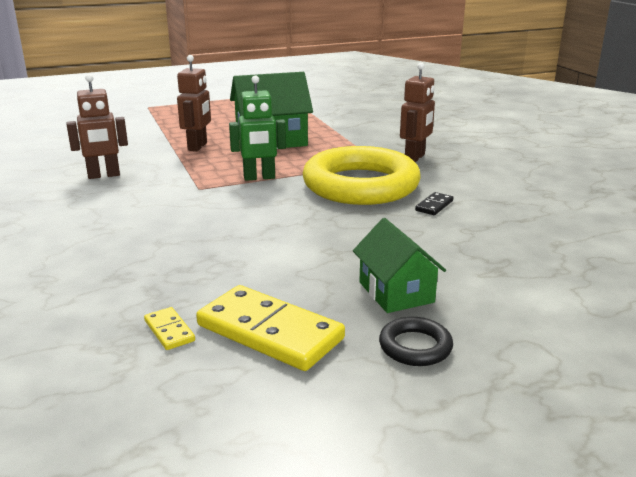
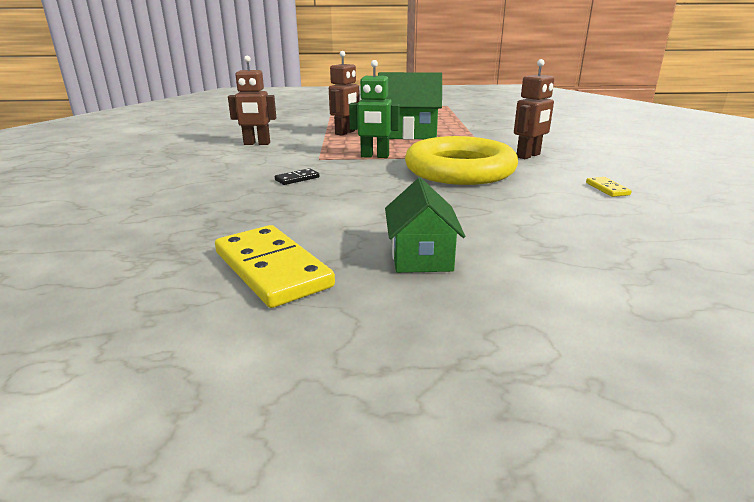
camera: 20 degrees right, 0 degrees up
yellow domino [144,307,195,350] -> yellow domino moved to [586,177,632,197]
black ring [379,317,453,366] -> none
black domino [415,192,453,215] -> black domino moved to [275,168,319,185]

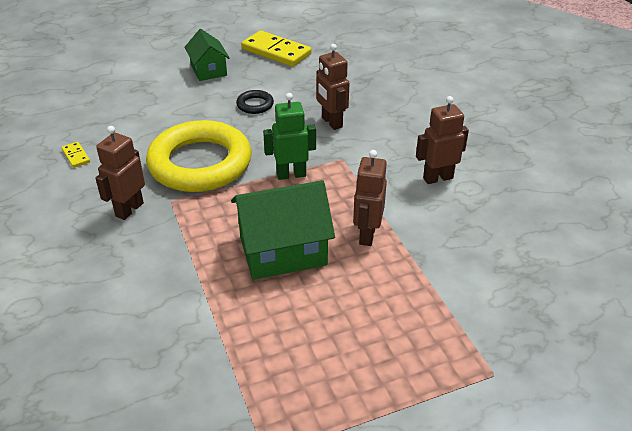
camera: 160 degrees right, 15 degrees up
black domino [275,168,319,185] -> brown robot [317,44,349,130]
none -> black ring [236,90,274,114]

